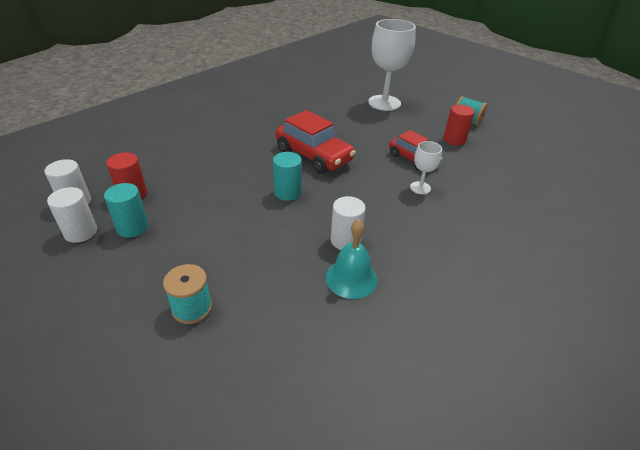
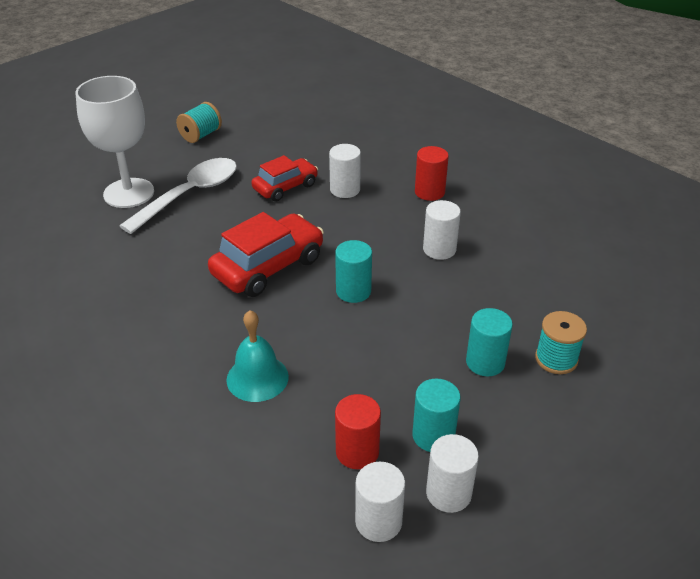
camera: 85 degrees left, 0 degrees up
turquoise bell [326,220,377,299] -> turquoise bell moved to [227,310,289,402]
white goblet [410,141,442,194] -> white cylinder [329,144,361,198]
red cylinder [443,104,475,145] -> red cylinder moved to [415,146,449,201]
none -> white spoon [119,158,237,234]
none -> turquoise cylinder [466,308,513,377]

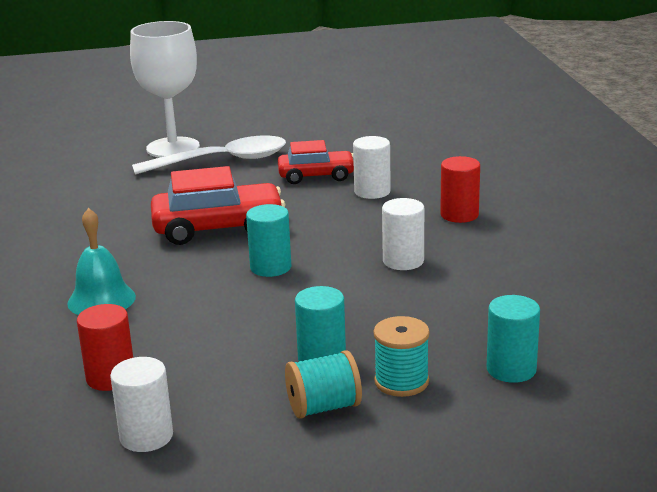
camera: 35 degrees right, 15 degrees down
turquoise spool [176,102,222,143] -> turquoise spool moved to [285,350,362,419]
white cylinder [355,462,405,542] -> none
turquoise cylinder [412,378,461,452] -> turquoise cylinder moved to [486,295,540,383]

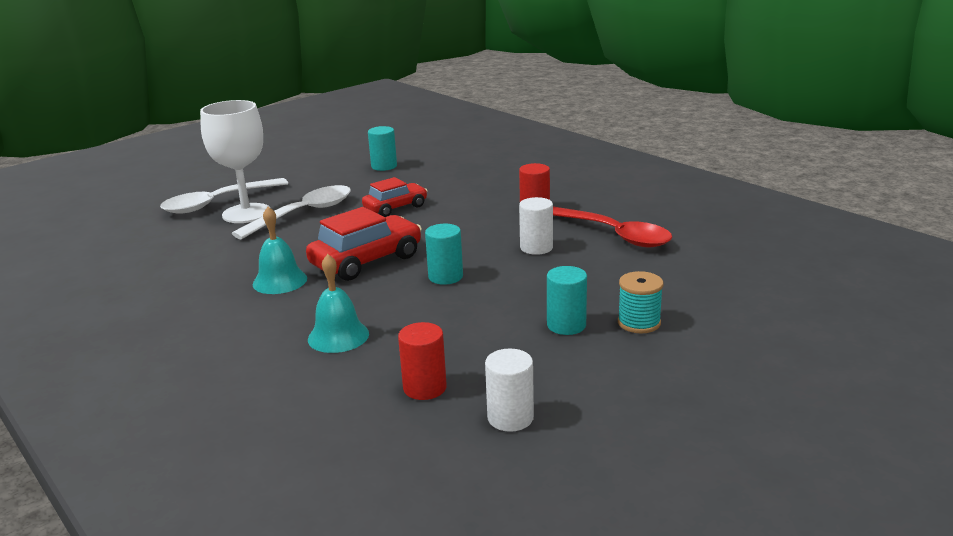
camera: 30 degrees left, 0 degrees up
turquoise spool [285,350,362,419] -> none
white cylinder [353,136,391,199] -> none
turquoise cylinder [486,295,540,383] -> turquoise cylinder moved to [368,126,397,171]
none -> white spoon [160,178,288,214]
none -> turquoise bell [253,207,307,294]
none -> red spoon [553,207,672,247]

